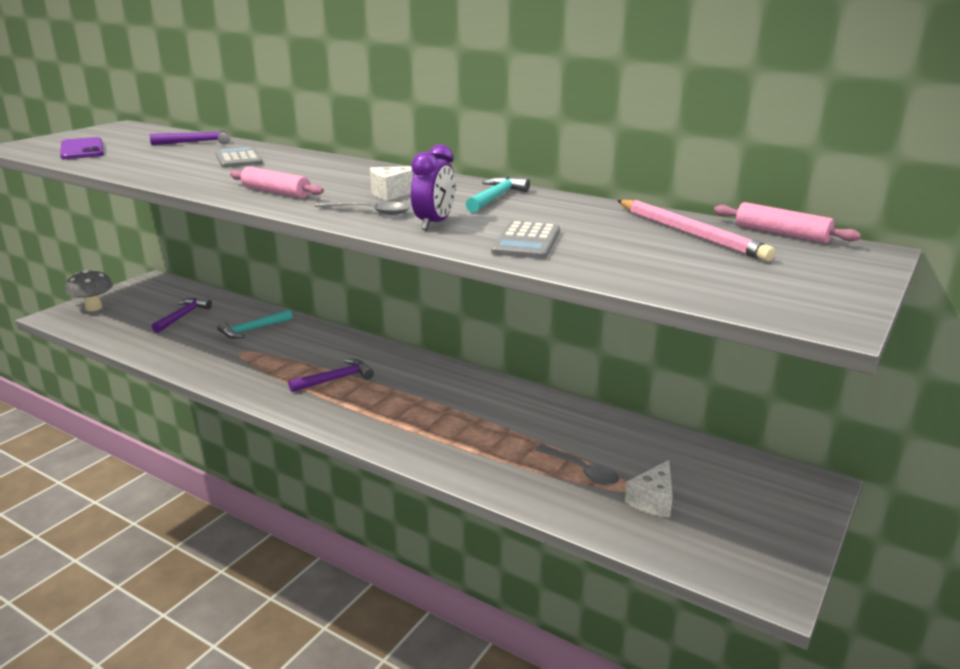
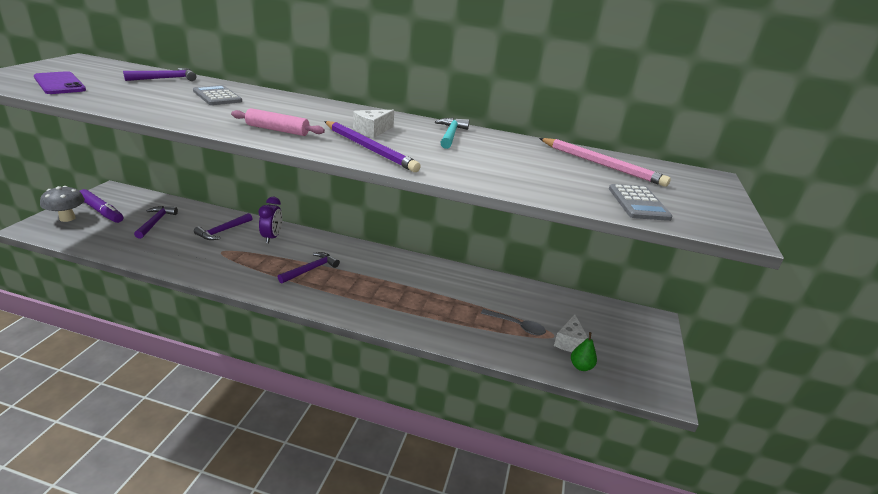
camera: 20 degrees left, 5 degrees up
turquoise hammer [217,309,293,339] -> purple hammer [194,213,253,240]
grey spoon [315,201,410,215] -> purple pencil [324,121,421,172]
purple clock [411,144,455,230] -> purple clock moved to [259,197,282,243]
grey calculator [491,221,560,259] -> grey calculator moved to [609,184,673,221]
pink rolling pin [714,202,861,243] -> none
none -> purple marker [80,189,123,223]
none -> green pear [571,332,597,371]

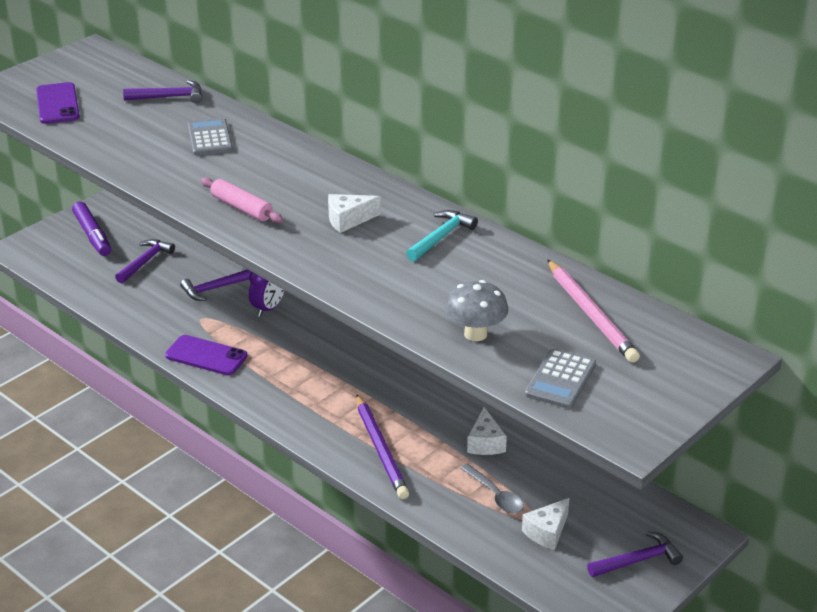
camera: 30 degrees right, 5 degrees up
grey mushroom [40,186,85,222] -> grey mushroom moved to [445,280,509,341]
purple hammer [278,252,340,284] -> purple hammer moved to [587,531,683,577]
purple pencil [324,121,421,172] -> purple pencil moved to [356,394,409,499]
green pear [571,332,597,371] -> none
none -> purple phone [165,335,248,375]
none -> white cheese [467,407,507,455]

